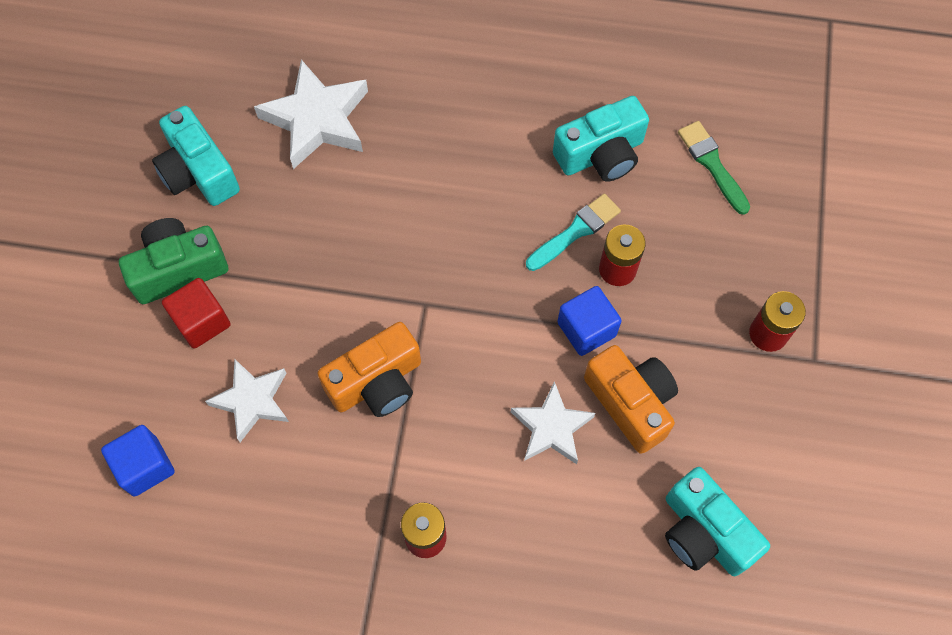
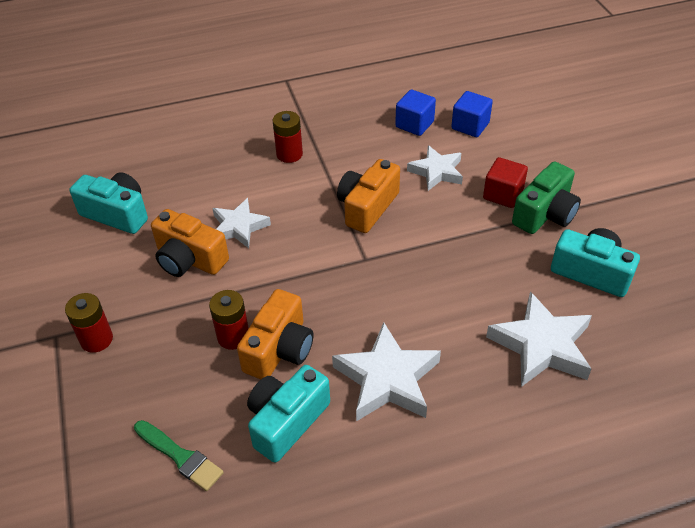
camera: 155 degrees right, 20 degrees down
turquoise brush [526,194,621,271] -> orange camera [237,289,313,379]
blue cube [557,286,622,356] -> blue cube moved to [395,89,436,136]
none -> white star [332,322,441,421]

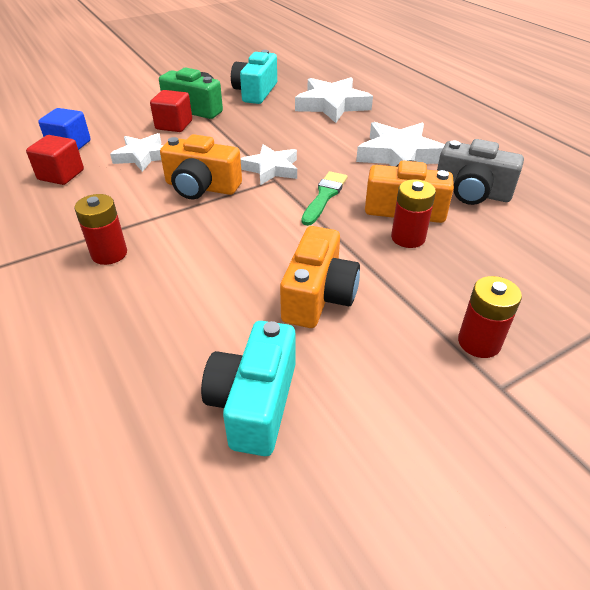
camera: 105 degrees left, 5 degrees down
green brush [134,420,224,491] -> green brush moved to [301,171,348,226]
white star [212,198,271,248] -> white star moved to [240,144,297,185]
turquoise camera [247,365,330,463] -> grey camera [437,139,524,205]
blue cube [395,89,436,136] -> red cube [26,135,84,185]

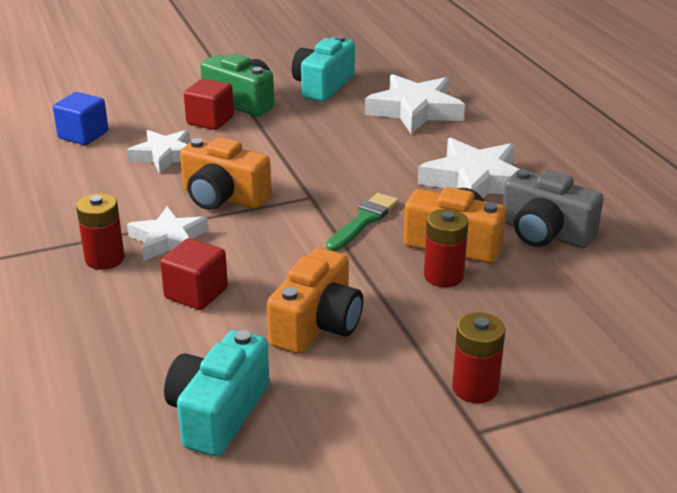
camera: 10 degrees right, 10 degrees down
red cube [26,135,84,185] -> red cube moved to [160,238,228,310]
white star [240,144,297,185] -> white star moved to [127,207,208,261]

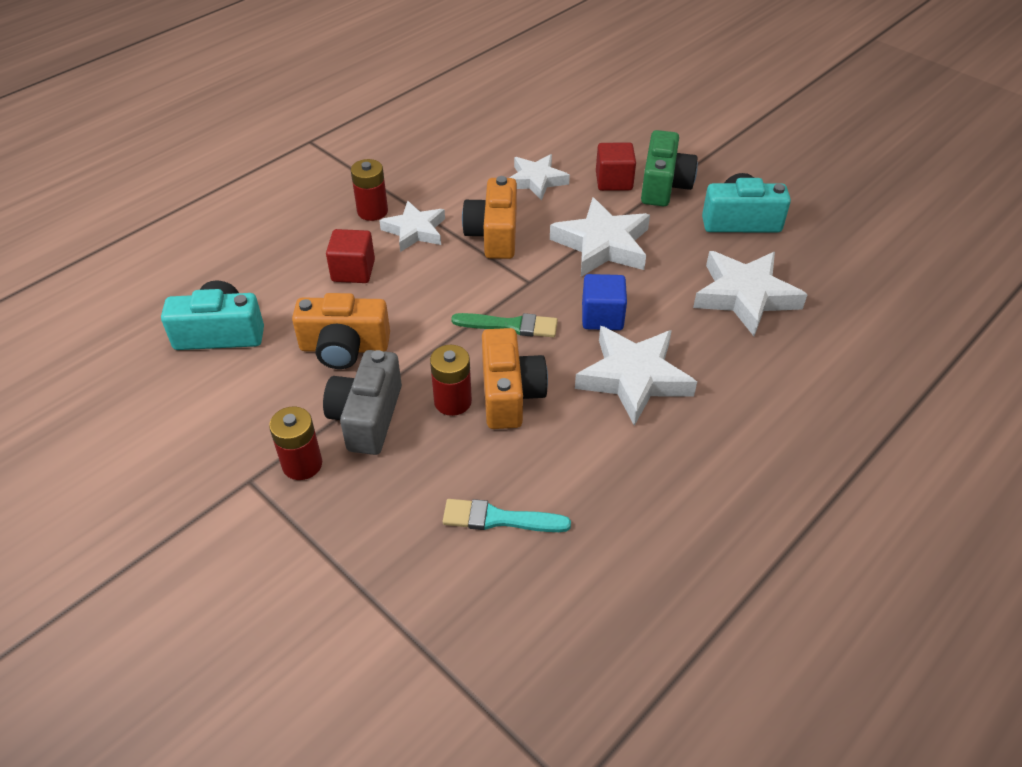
camera: 65 degrees right, 15 degrees up
blue cube [53,92,108,145] -> blue cube moved to [582,274,627,330]
grey camera [503,169,604,248] -> grey camera moved to [323,350,402,455]
none -> turquoise brush [443,499,571,532]
none -> white star [550,197,650,277]

